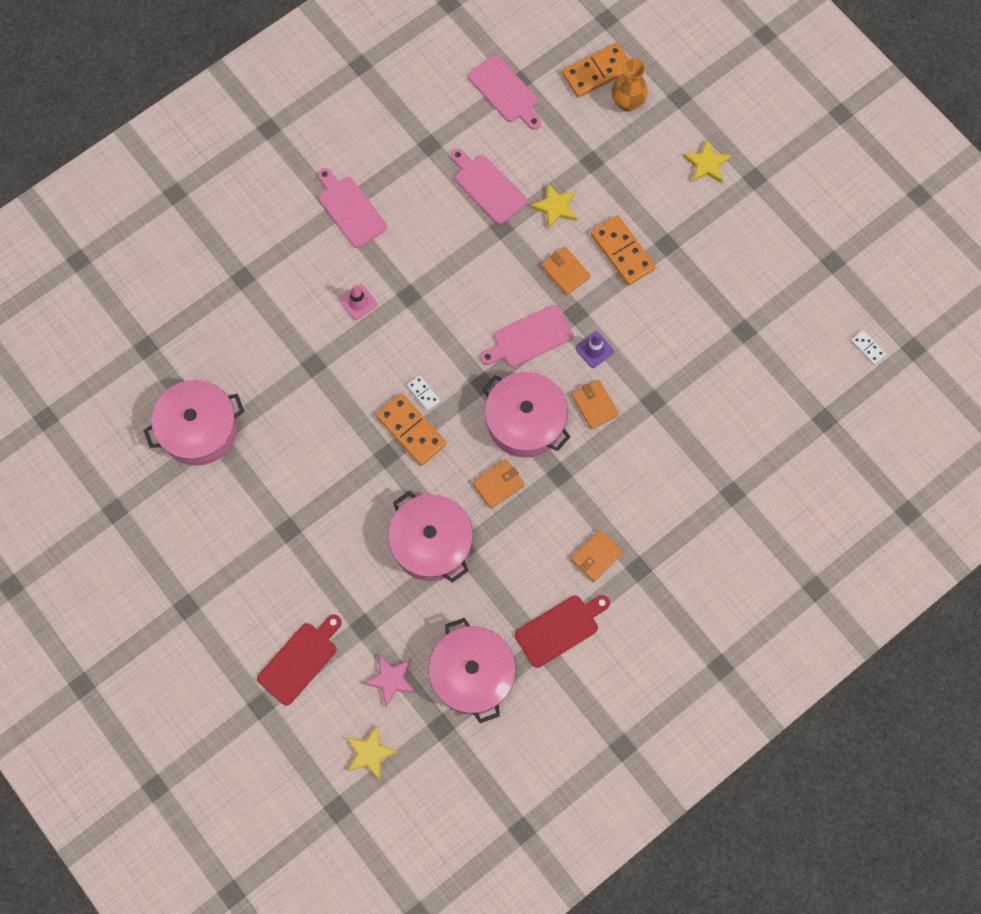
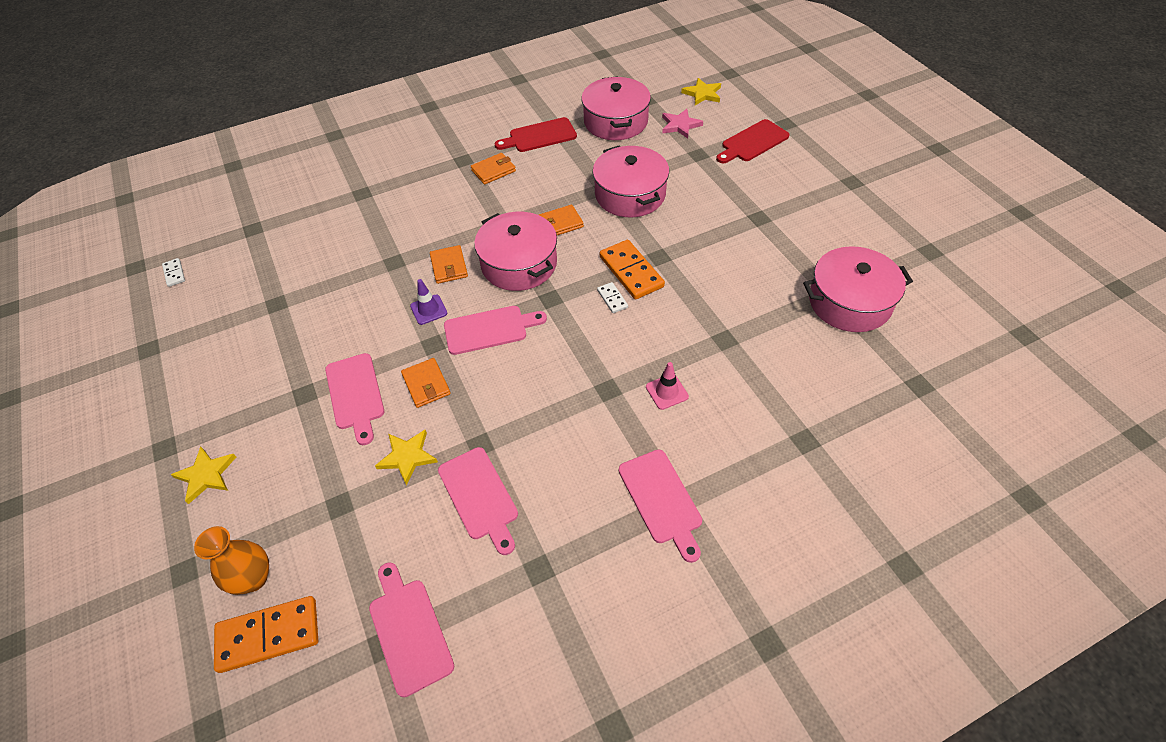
camera: 165 degrees left, 20 degrees down
orange domino [591,215,656,285] -> pink cutting board [325,353,384,445]

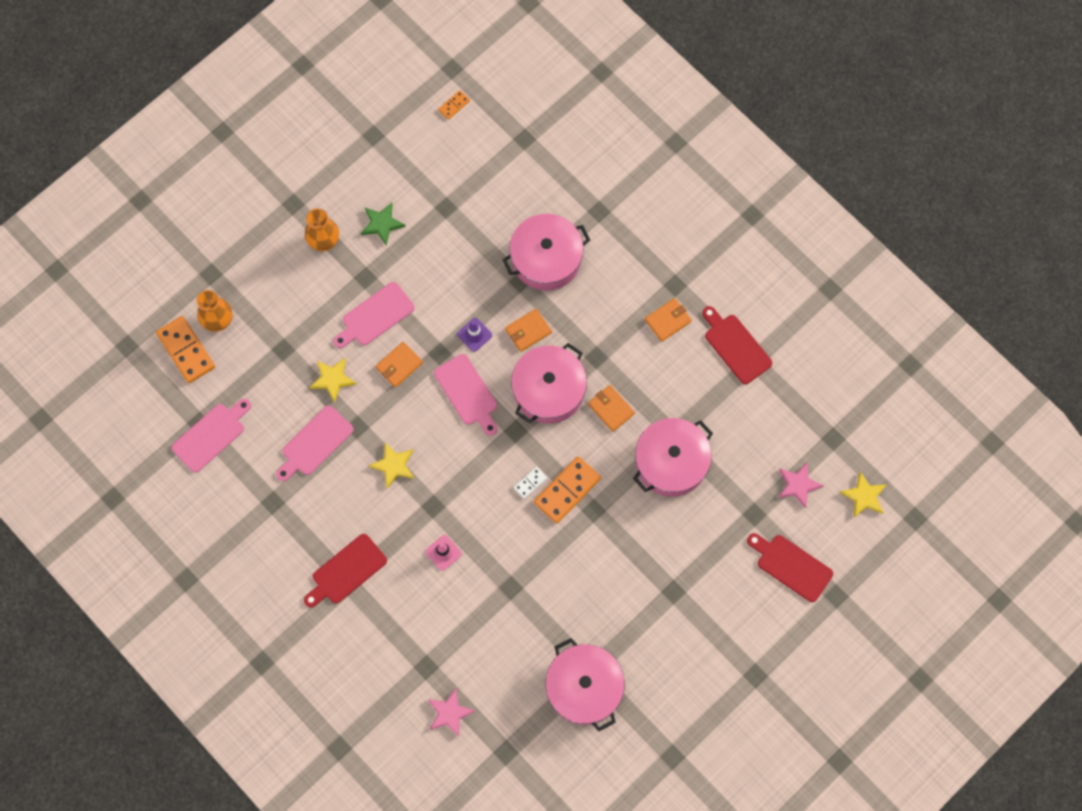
camera: 70 degrees right, 20 degrees up
white domino [162,258,185,287] -> orange domino [438,90,470,120]
yellow star [171,447,236,504] -> yellow star moved to [369,442,414,488]
orange wallet [471,153,516,185] -> orange wallet turned 75 degrees counterclockwise [645,298,692,342]
pink pot [581,76,651,140] -> pink pot moved to [503,214,590,291]
pink cutting board [619,450,702,563] -> red cutting board [304,534,387,608]
none -> orange vase [305,208,339,251]
none -> green star [361,203,406,246]
none -> pink star [428,688,475,737]

